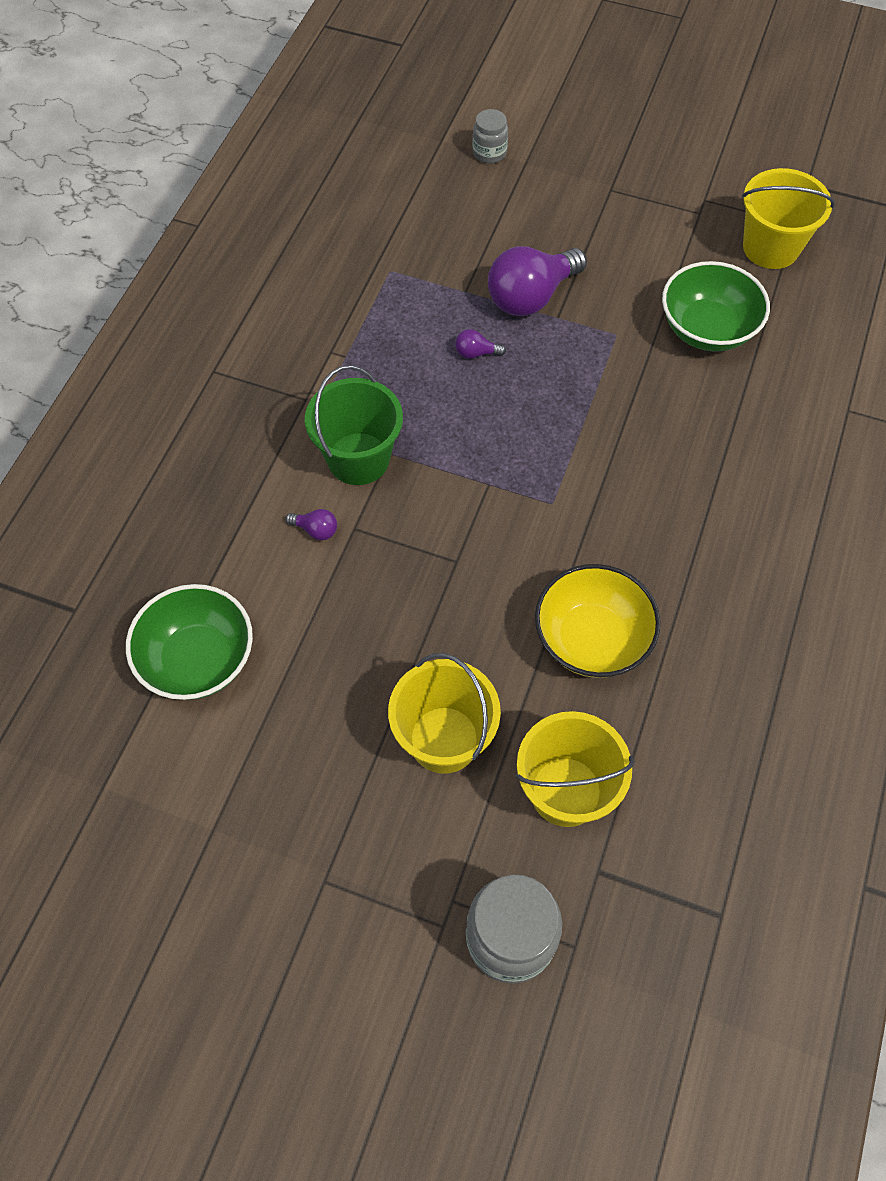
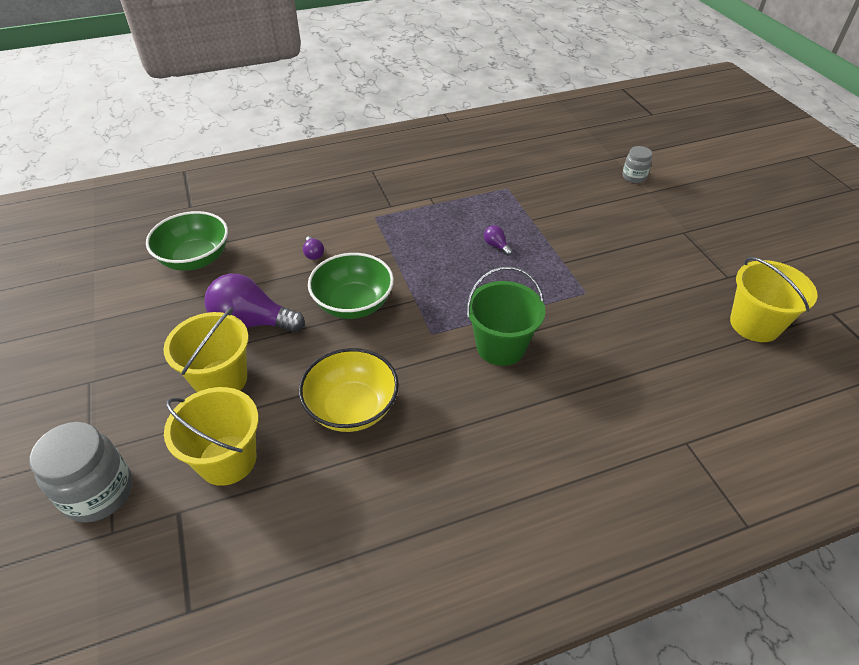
camera: 50 degrees right, 15 degrees down
green bucket [305,365,403,485] -> green bucket moved to [467,266,545,366]
purple light bulb [488,246,587,316] -> purple light bulb moved to [205,274,305,333]
green bowl [662,261,770,352] -> green bowl moved to [308,253,394,319]

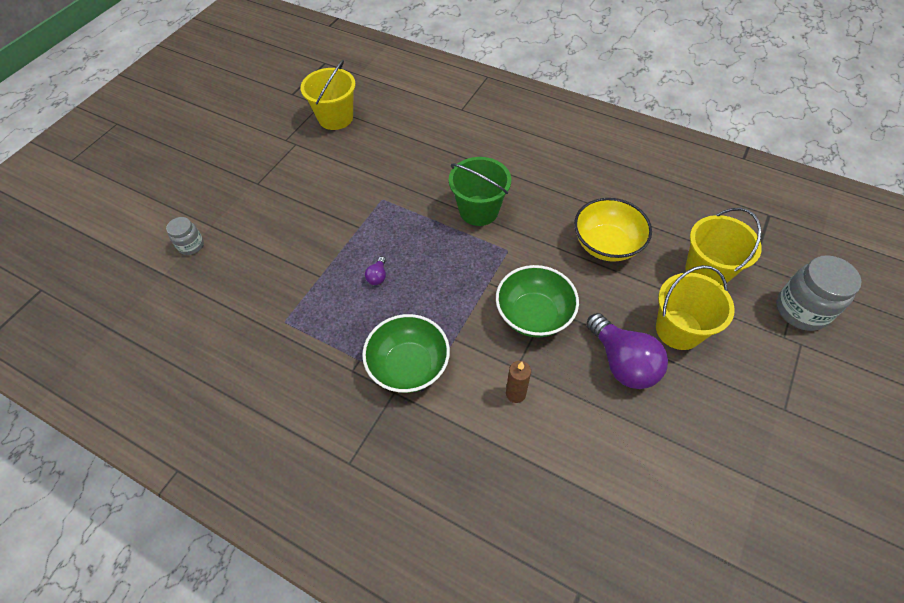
camera: 130 degrees left, 10 degrees up
green bowl [146,211,228,271] -> green bowl moved to [362,314,450,393]
purple light bulb [303,236,324,260] -> brown candle [506,361,531,403]

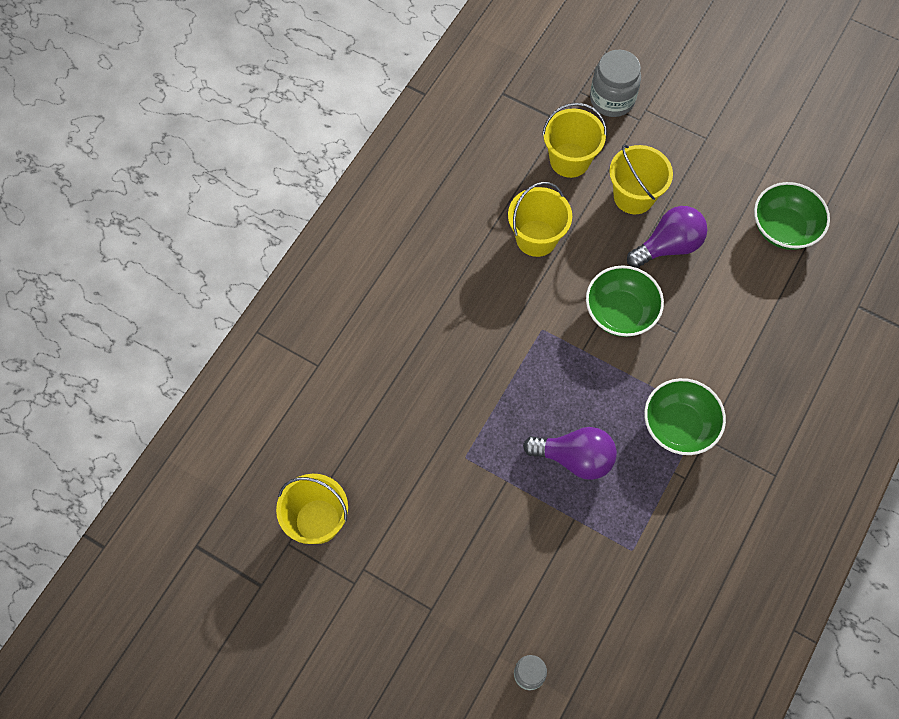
camera: 90 degrees left, 10 degrees up
purple light bulb [365,257,386,285] -> purple light bulb [523,427,617,480], size x2.36
green bucket [449,157,511,226] -> none
brown candle [506,361,531,403] -> none
yellow bowl [574,198,652,262] -> yellow bucket [508,182,572,257]
none -> green bowl [754,182,830,250]

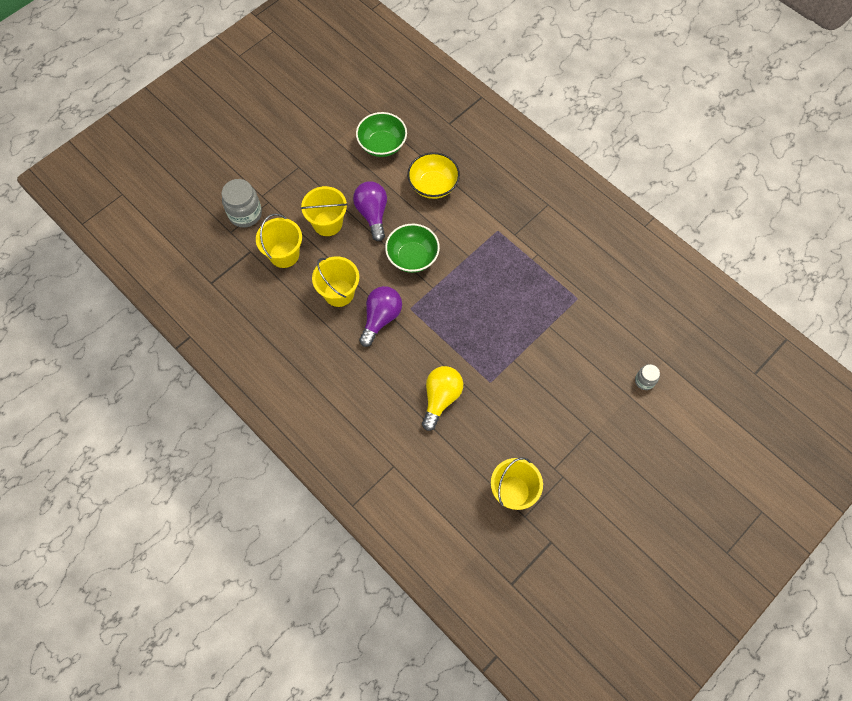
camera: 75 degrees left, 0 degrees up
purple light bulb [523,427,617,480] -> purple light bulb moved to [359,286,402,347]
green bowl [644,378,726,455] -> none
none -> yellow bowl [407,152,460,199]
none -> yellow light bulb [422,366,463,431]

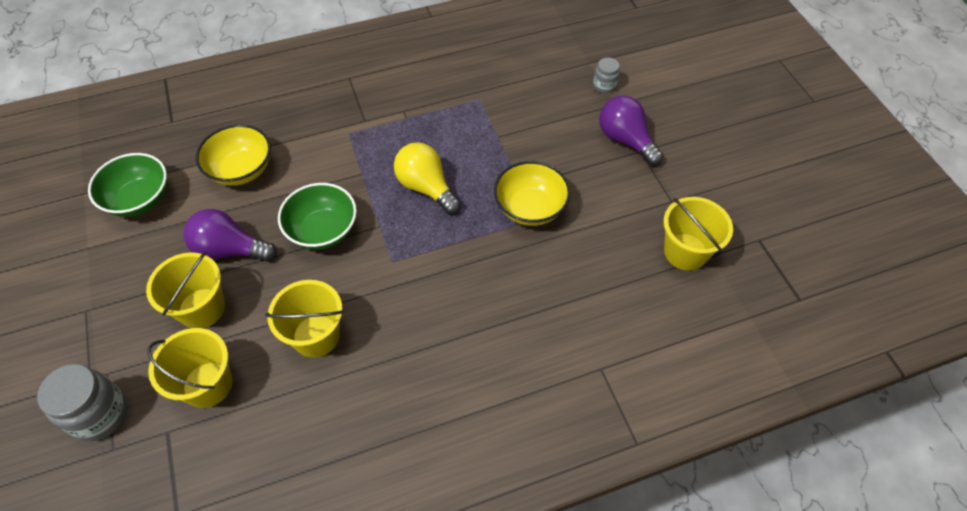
camera: 65 degrees left, 10 degrees down
purple light bulb [359,286,402,347] -> purple light bulb moved to [599,95,664,166]
yellow light bulb [422,366,463,431] -> yellow light bulb moved to [394,142,461,214]
none -> yellow bowl [494,161,571,226]

